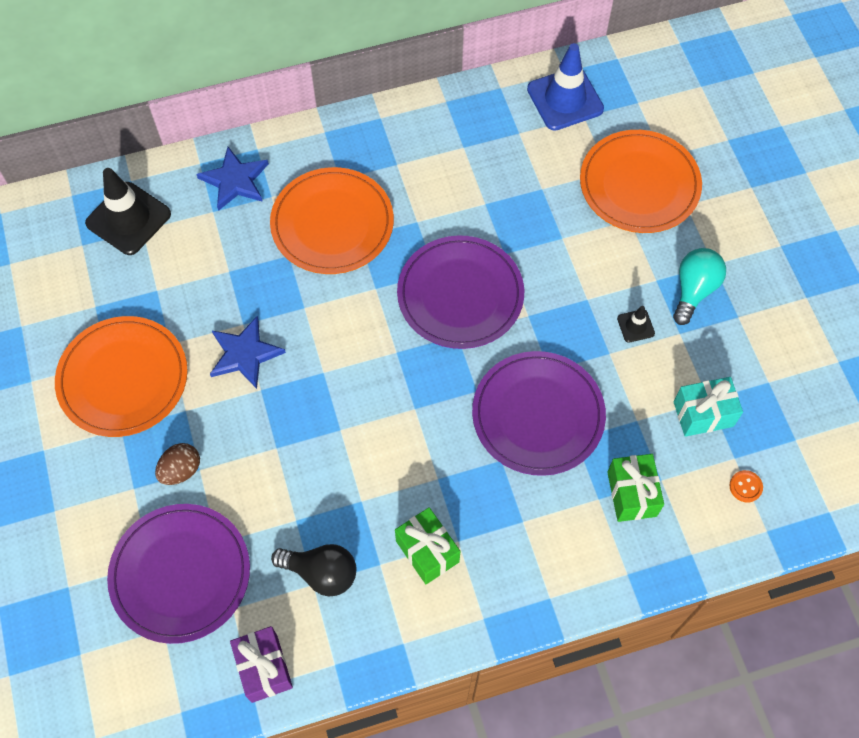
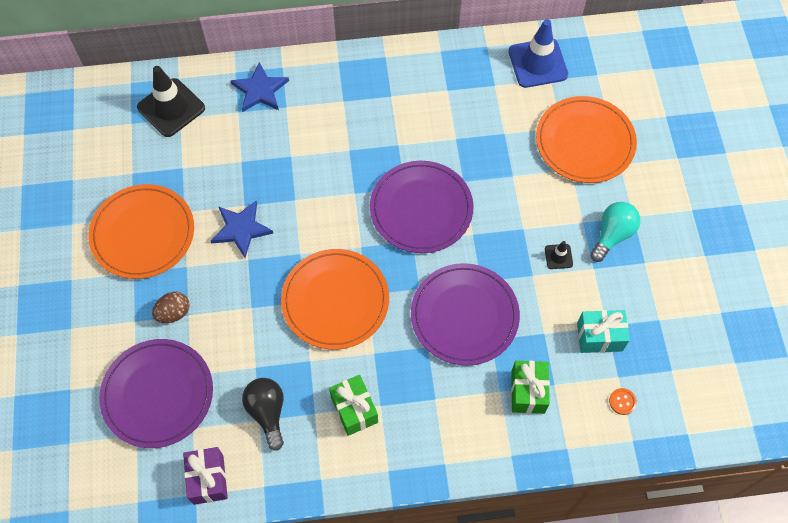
camera: 10 degrees right, 0 degrees up
orange plate [270,167,394,274] -> orange plate moved to [281,249,389,350]
black light bulb [271,544,356,596] -> black light bulb turned 135 degrees counterclockwise [242,378,284,451]

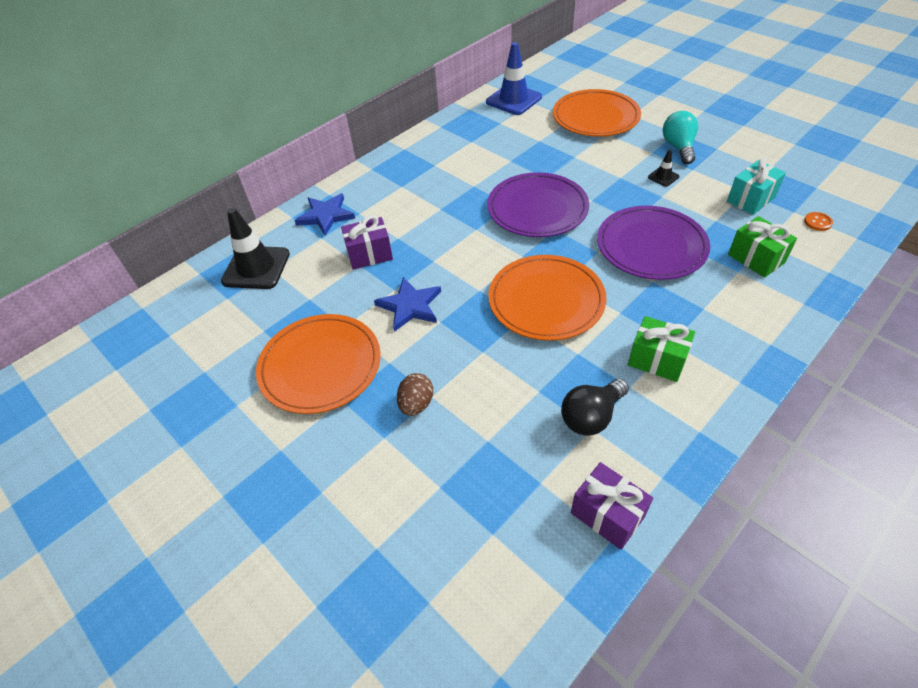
camera: 35 degrees left, 15 degrees down
purple plate [99,339,213,448] -> none
black light bulb [242,378,284,451] -> black light bulb turned 75 degrees counterclockwise [561,379,629,436]
none -> purple gift [341,215,393,270]

